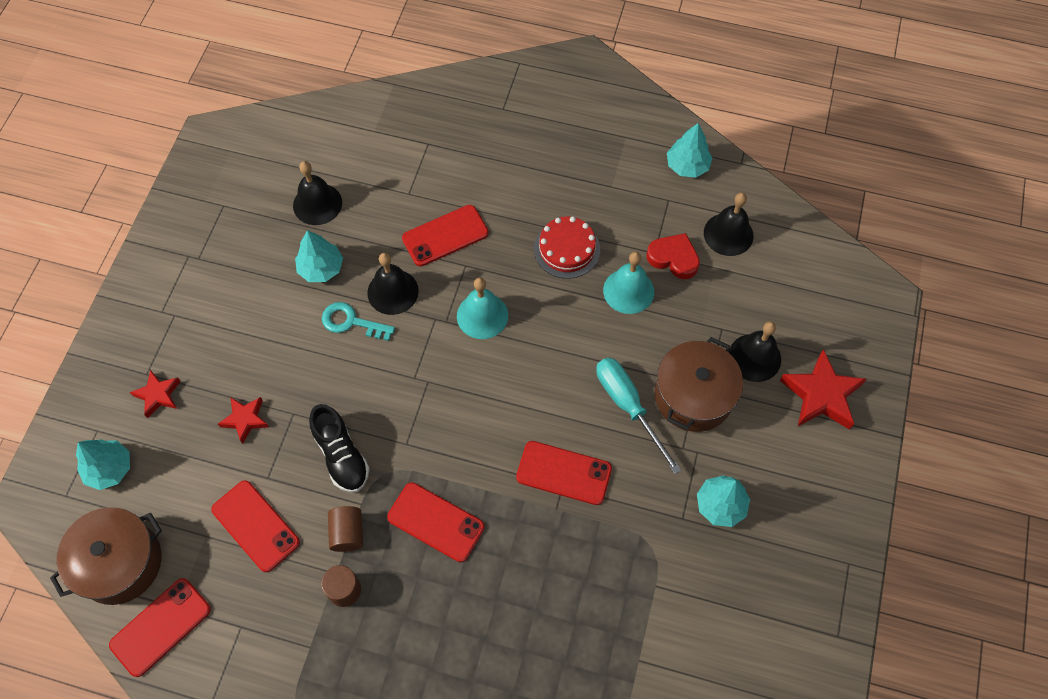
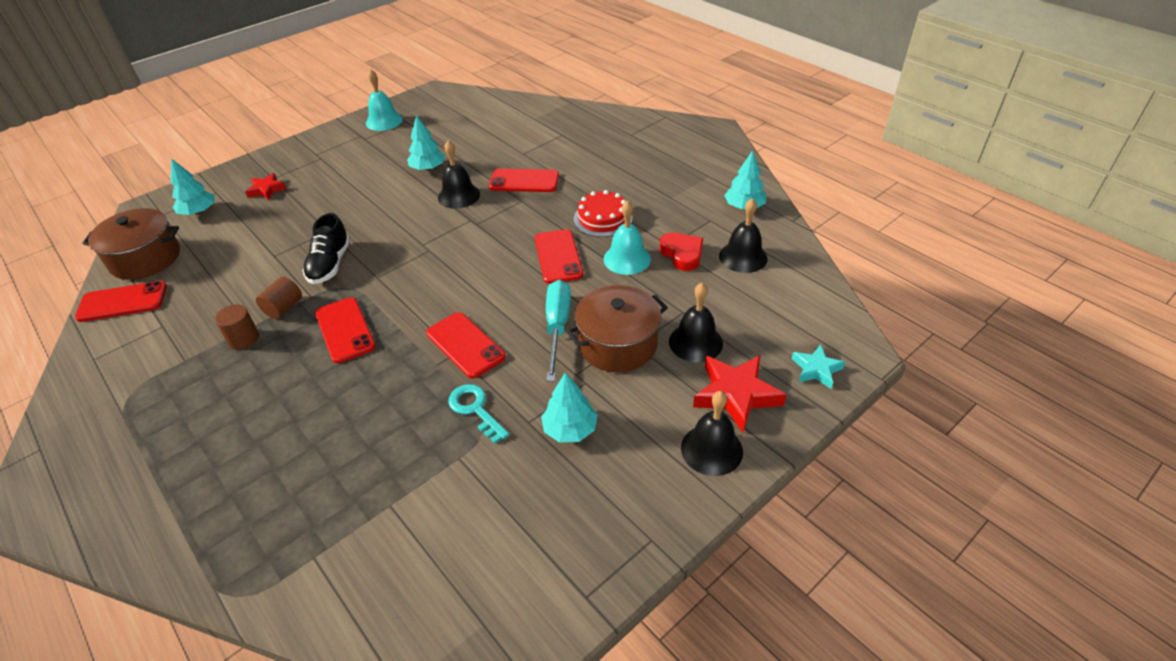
camera: 35 degrees right, 20 degrees down
red phone [211,480,300,572] -> red phone moved to [535,229,583,284]
red star [218,397,269,444] -> none
black bell [293,161,342,225] -> black bell moved to [681,391,743,476]
turquoise key [322,302,395,341] -> turquoise key moved to [448,384,509,444]
turquoise bell [457,277,508,339] -> turquoise bell moved to [366,69,403,131]
none -> turquoise star [792,344,845,389]

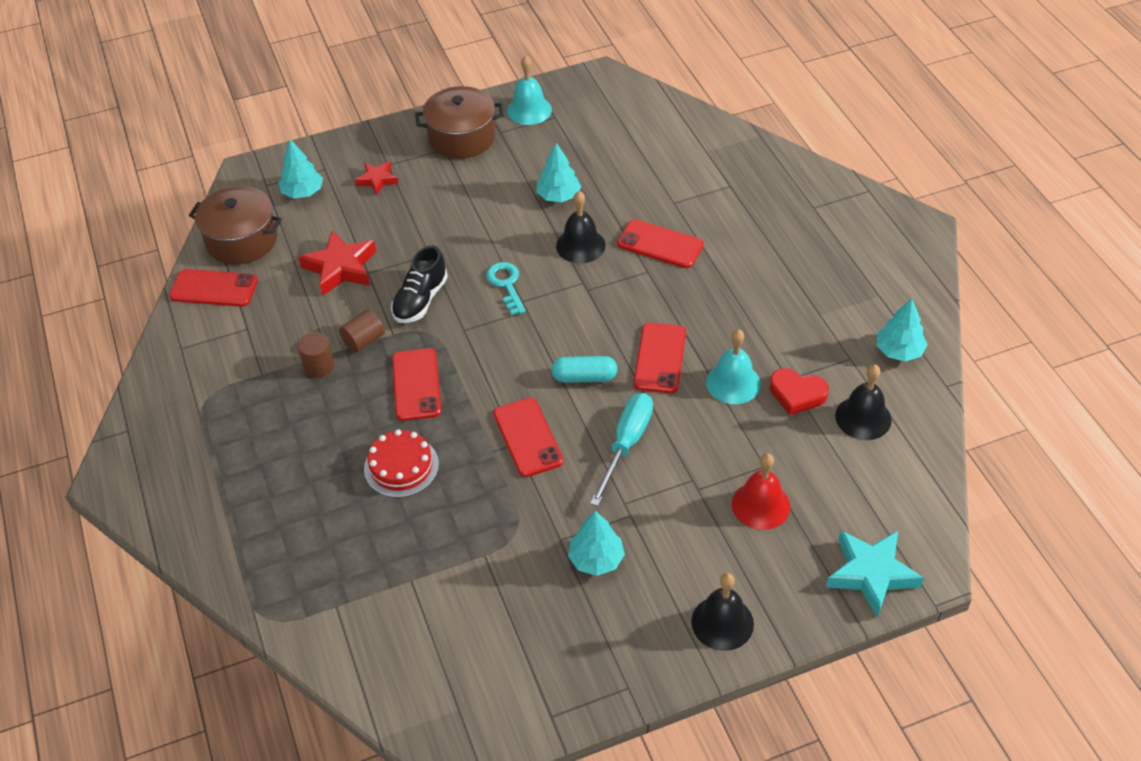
camera: 20 degrees right, 5 degrees up
turquoise key [448,384,509,444] -> turquoise key moved to [486,262,526,316]
brown pot [567,285,668,372] -> brown pot moved to [415,86,504,159]
red cake [574,190,632,237] -> red cake moved to [364,429,439,498]
red heart [660,232,703,271] -> red heart turned 120 degrees clockwise [769,368,829,415]
black bell [669,283,723,363] -> red bell [732,453,790,530]
red star [693,355,787,433] -> red star moved to [298,230,377,296]
turquoise star [792,344,845,389] -> turquoise star [826,530,924,618], size x1.70
none -> turquoise capsule [551,356,617,383]

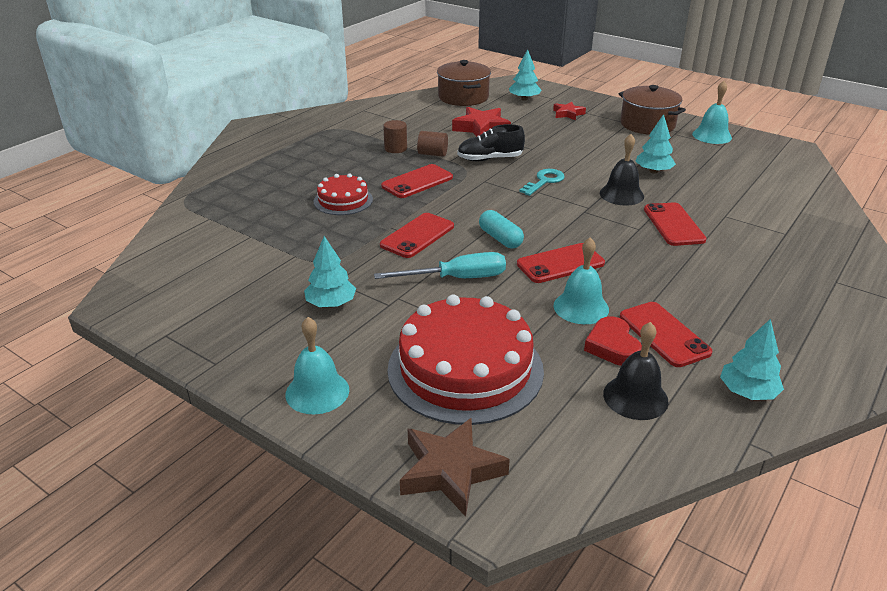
camera: 55 degrees right, 15 degrees down
red phone [169,269,258,307] -> red phone moved to [620,302,712,367]
black bell [691,573,754,651] -> turquoise bell [286,317,349,414]
red bell [732,453,790,530] -> red cake [387,295,544,425]
turquoise star [826,530,924,618] -> brown star [400,418,510,517]

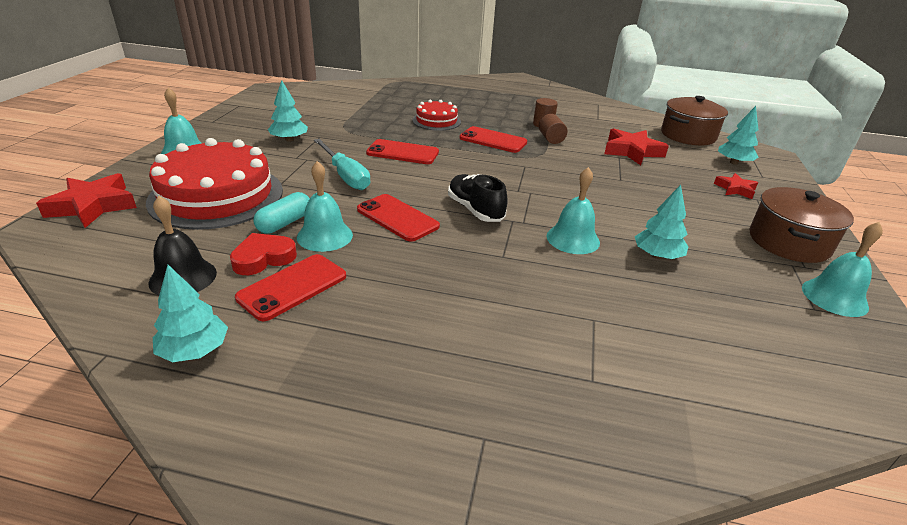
camera: 65 degrees right, 0 degrees up
brown star [400,418,510,517] -> red star [36,173,137,228]
black shoe [457,124,525,161] -> black shoe moved to [448,174,508,222]
turquoise capsule [479,210,524,248] -> turquoise capsule moved to [253,192,310,234]
turquoise key [519,169,565,196] -> none
black bell [600,134,644,205] -> turquoise bell [546,167,600,254]
red phone [644,202,707,246] -> none

